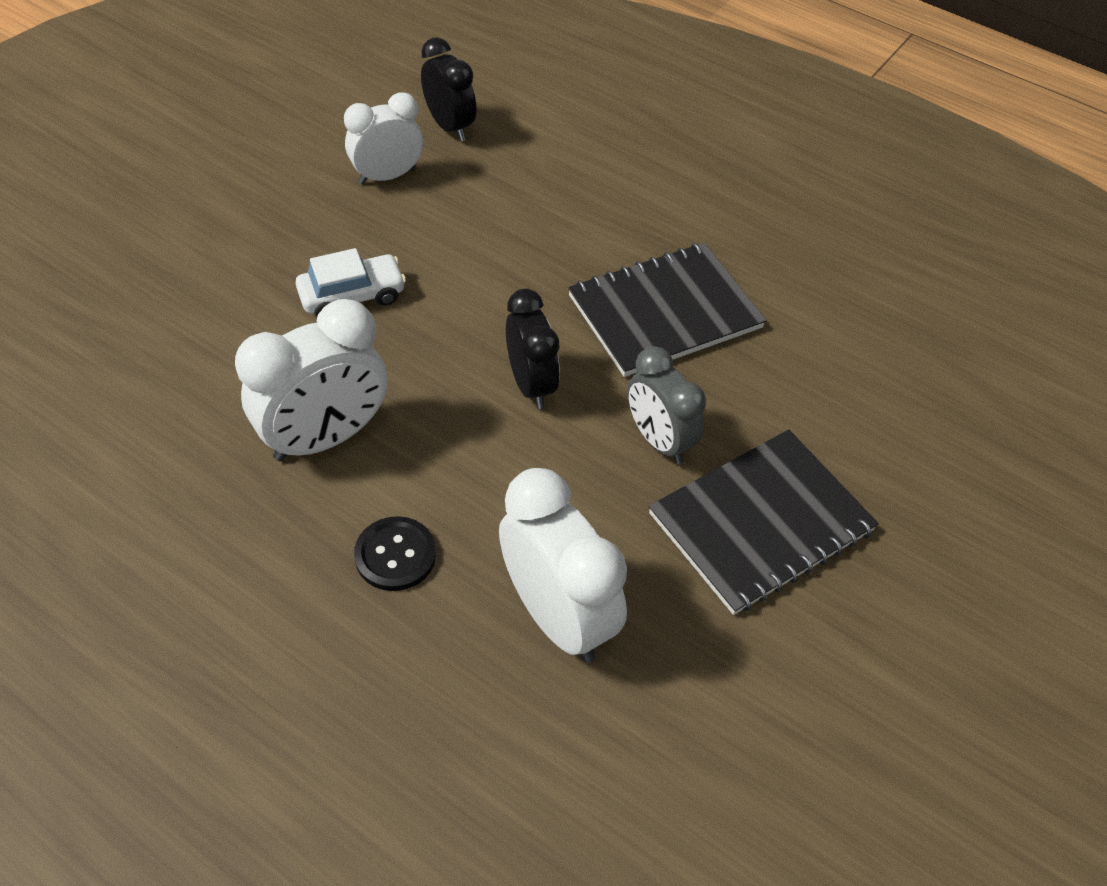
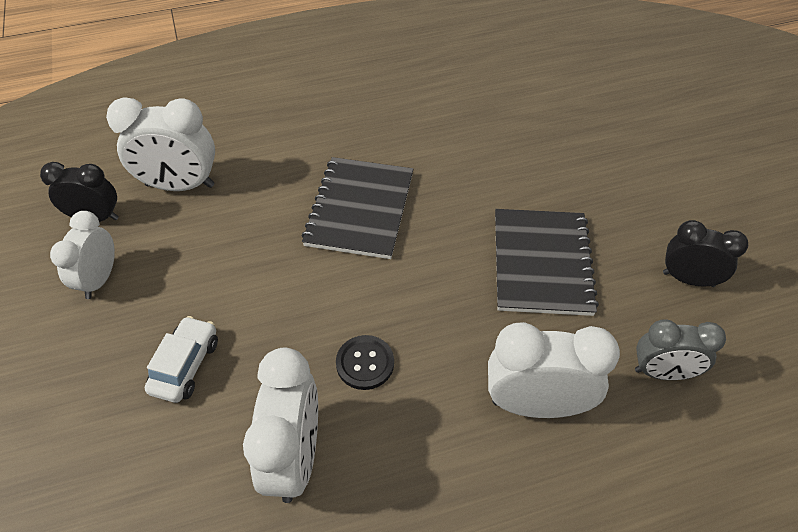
camera: 50 degrees left, 0 degrees up
black button [354,516,436,591] -> black button moved to [336,335,394,390]
black clock [506,289,560,409] -> black clock moved to [663,220,748,287]
grey clock [627,346,706,464] -> grey clock moved to [635,319,726,380]
none -> white clock [106,97,215,191]

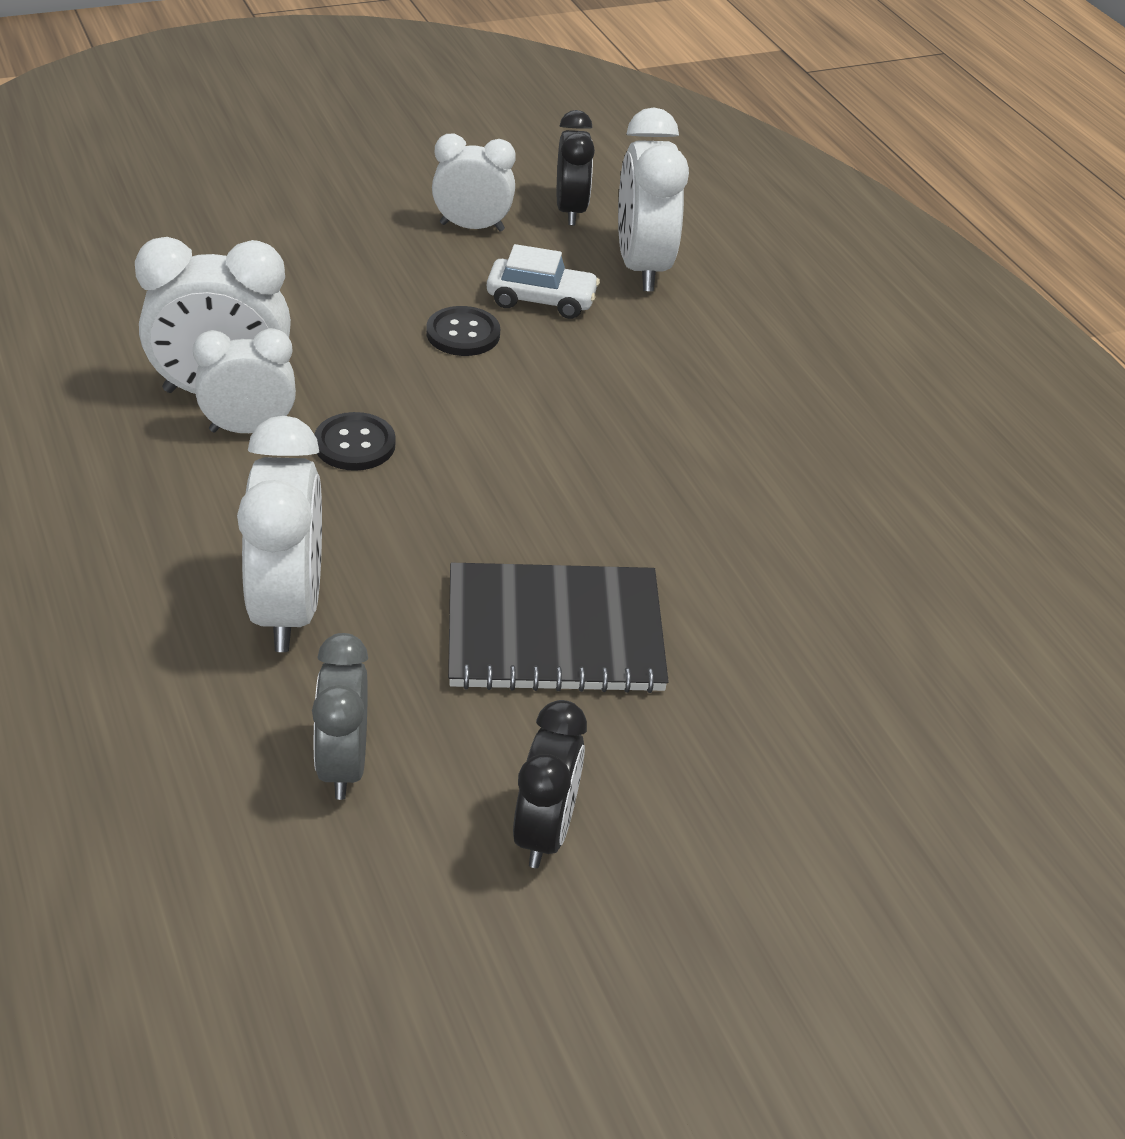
camera: 80 degrees right, 10 degrees down
white car [145,316,218,403] -> white car moved to [487,244,600,319]
black notebook [302,157,413,259] -> none
none -> white clock [193,328,296,433]
none -> black button [426,306,500,356]

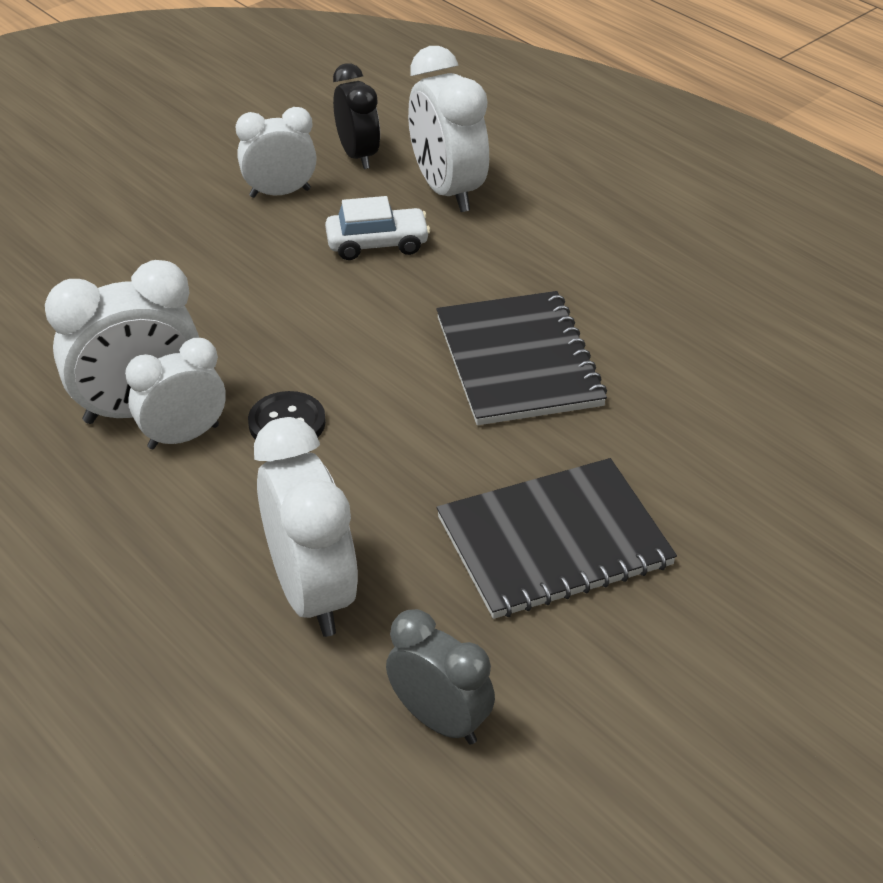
camera: 15 degrees left, 0 degrees up
grey clock [312,633,368,800] -> grey clock turned 150 degrees clockwise [386,609,495,745]
black button [426,306,500,356] -> none
black clock [513,700,587,868] -> none
none -> black notebook [436,291,607,425]

